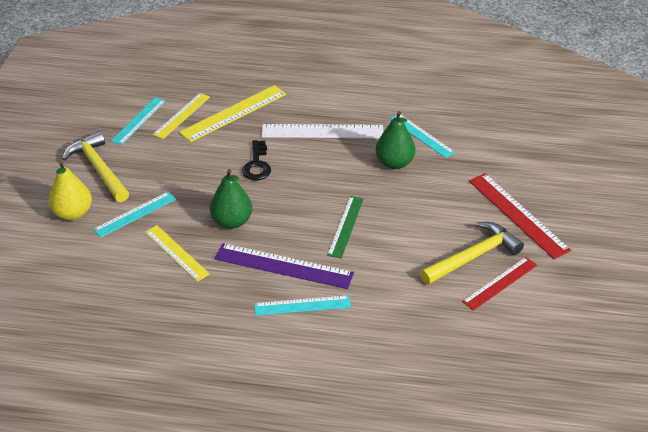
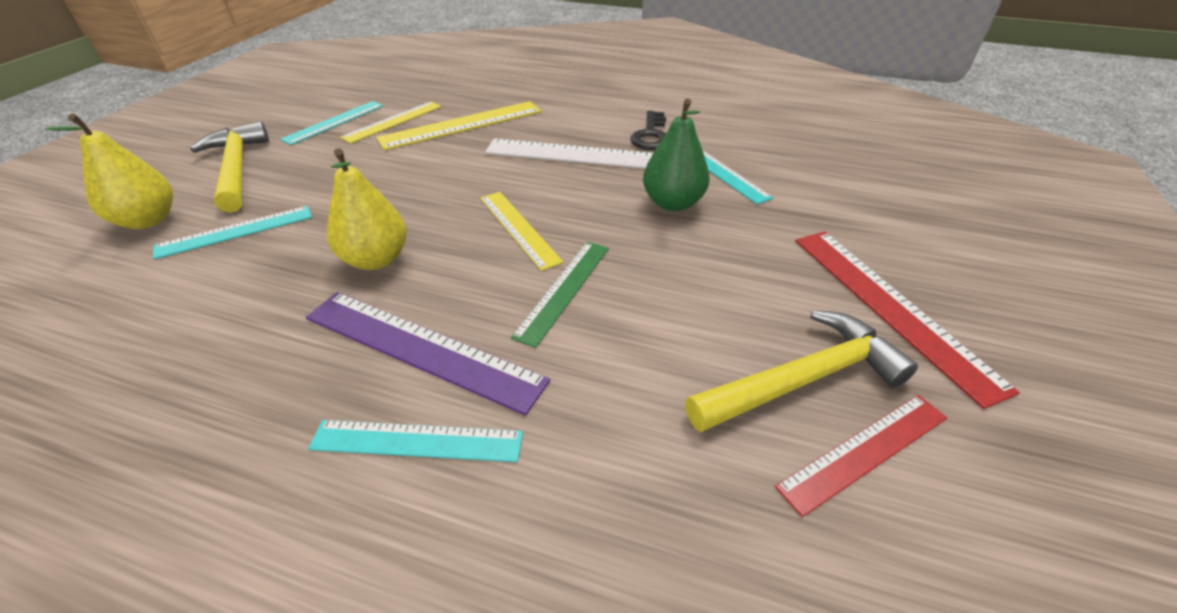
camera: 10 degrees right, 0 degrees up
yellow ruler [145,225,210,282] -> yellow ruler moved to [480,192,563,271]
green pear [210,169,252,229] -> yellow pear [327,148,407,270]
black key [242,140,271,180] -> black key moved to [630,111,666,150]

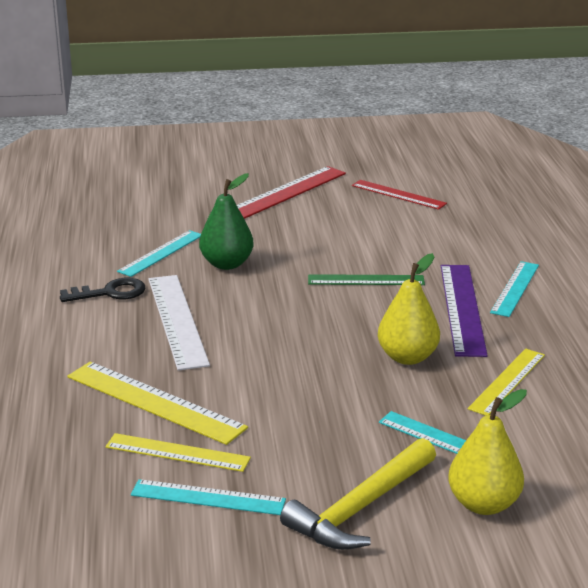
camera: 115 degrees left, 15 degrees down
turquoise ruler [308,420,523,462] -> turquoise ruler turned 45 degrees clockwise [490,261,539,317]
yellow ruler [480,192,563,271] -> yellow ruler moved to [468,349,545,416]
yellow hammer [685,310,918,432] -> none

